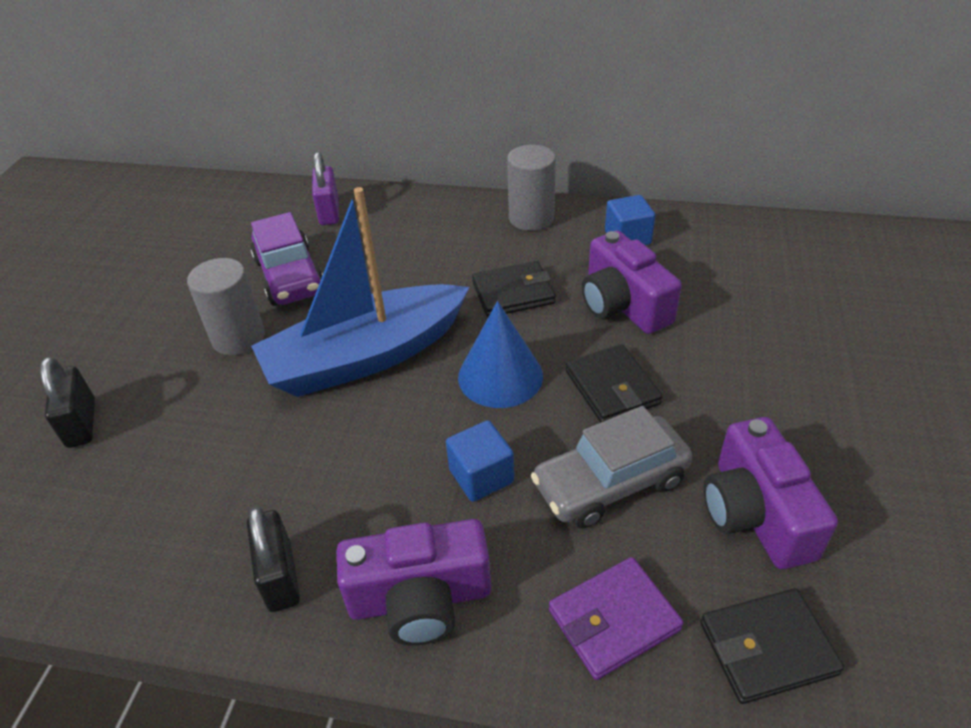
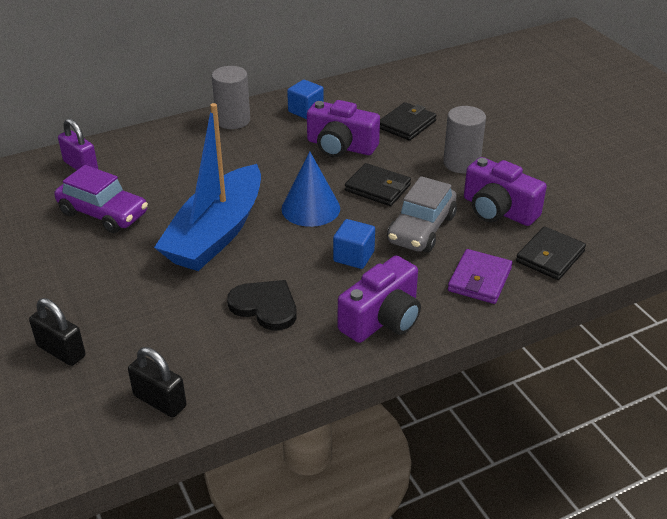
camera: 40 degrees left, 5 degrees down
grey cylinder [187,258,265,355] -> grey cylinder moved to [443,106,486,173]
black padlock [247,507,300,612] -> black padlock moved to [128,347,187,417]
black wallet [472,261,556,317] -> black wallet moved to [380,102,437,140]
none -> black heart [227,280,297,331]

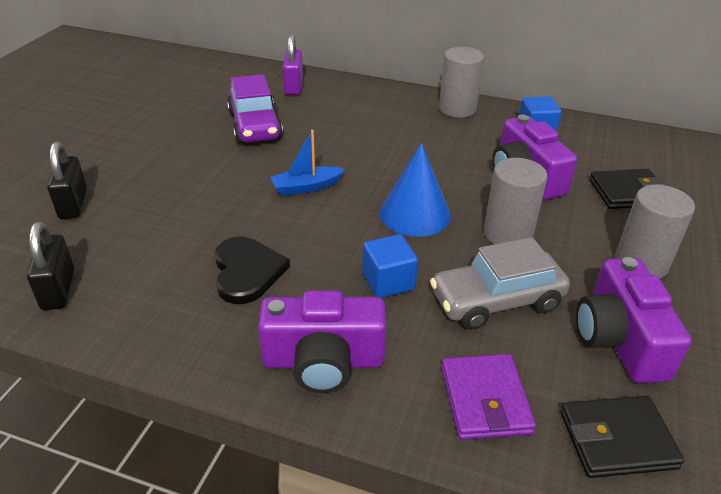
camera: 45 degrees right, 0 degrees up
blue boat [154,103,261,271] -> blue boat [270,130,345,196], size x0.41
black wallet [345,163,411,206] -> grey cylinder [484,158,547,244]
purple wallet [448,249,512,304] -> purple wallet turned 75 degrees counterclockwise [441,354,536,440]

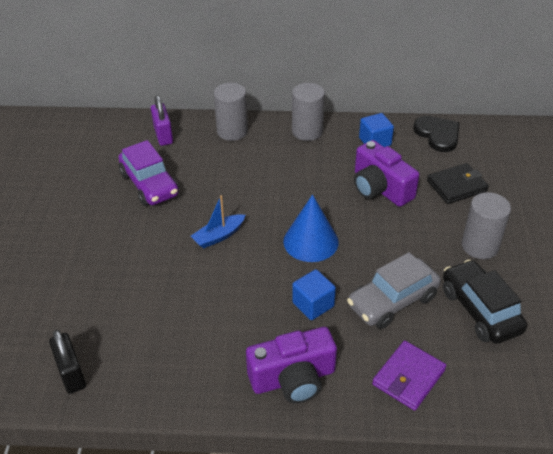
camera: 15 degrees left, 5 degrees up
black padlock [47,142,87,219] -> none
black heart [214,237,290,304] -> black heart moved to [413,116,459,152]
purple wallet [441,354,536,440] -> purple wallet turned 60 degrees clockwise [372,340,446,411]
grey cylinder [484,158,547,244] -> grey cylinder moved to [214,83,248,141]
black wallet [560,396,685,478] -> none
purple camera [576,257,692,383] -> black car [443,259,527,344]

